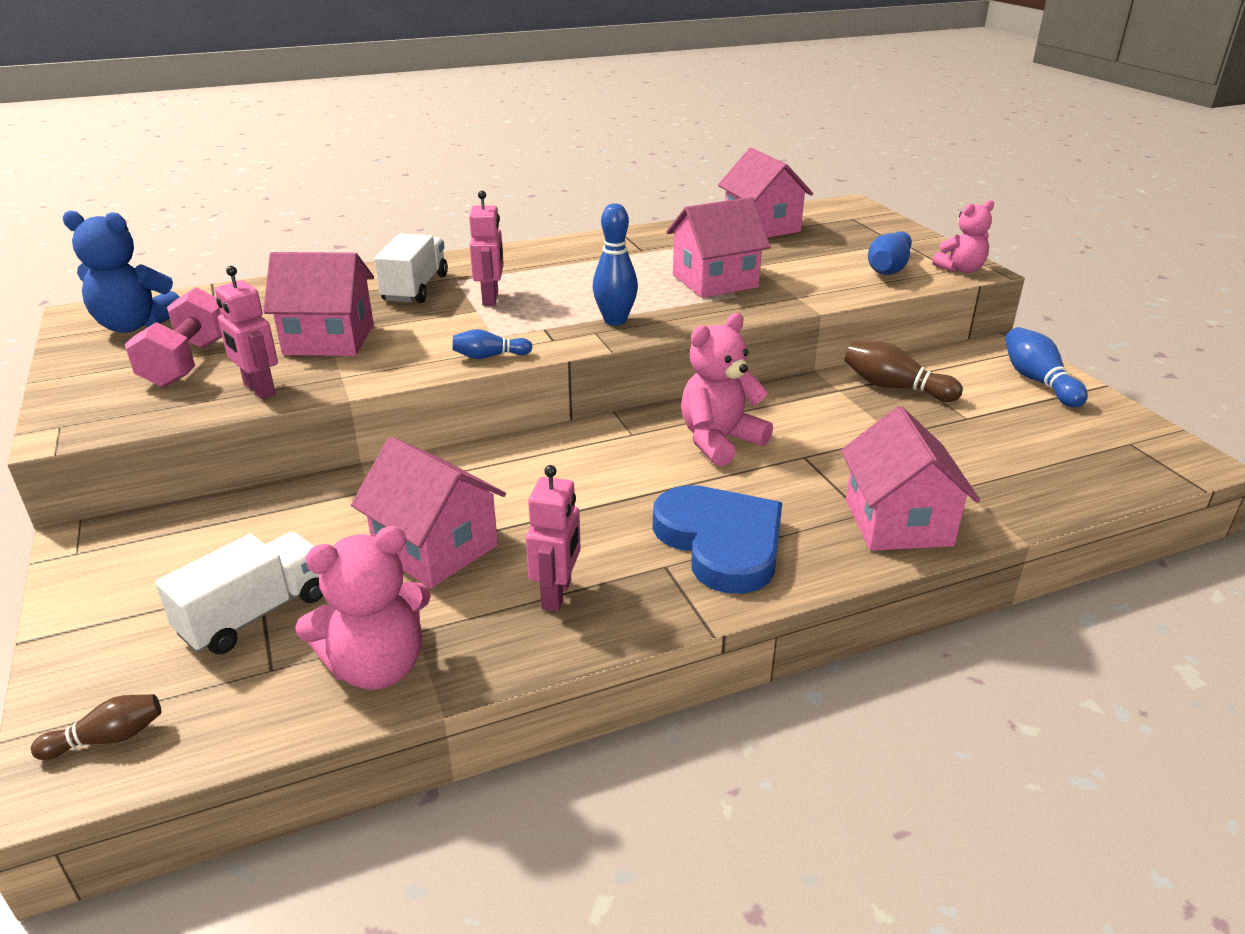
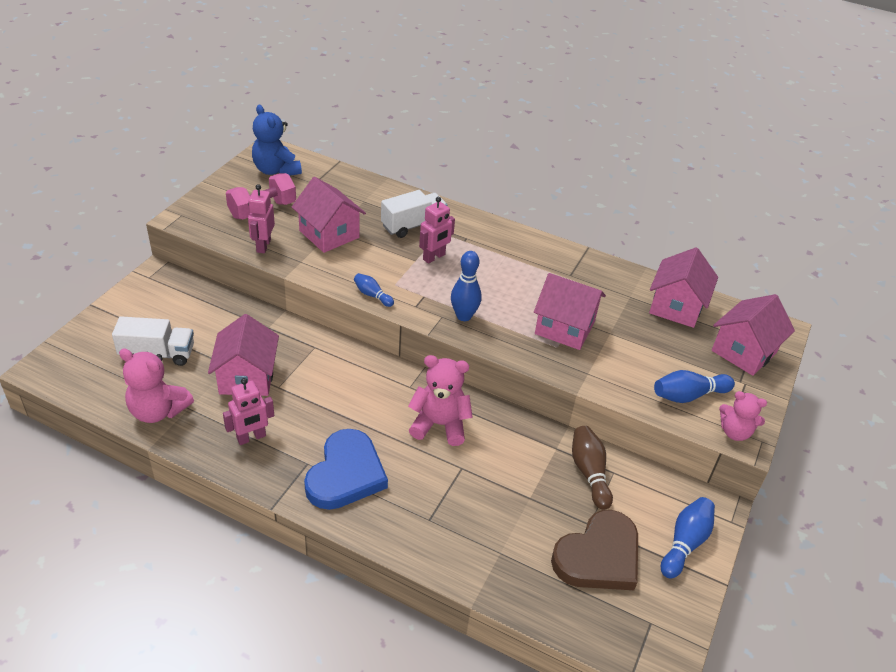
camera: 45 degrees right, 10 degrees up
brown bowling pin [31,694,161,760] -> none
pink house [841,406,980,551] -> pink house moved to [712,294,795,376]
none -> brown heart [551,510,638,590]

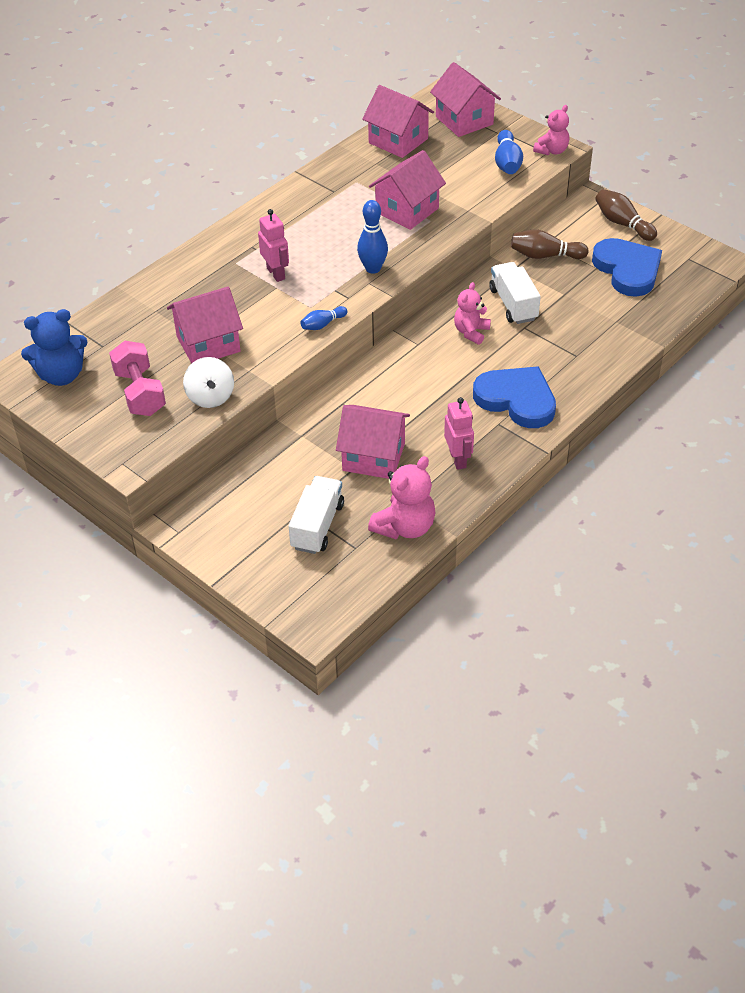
camera: 70 degrees left, 5 degrees up
pink robot [248,184,275,253] -> white spinning top [183,357,234,408]
white truck [381,190,447,238] -> white truck moved to [489,262,541,324]
pink teddy bear [408,355,473,446] -> pink teddy bear [454,282,491,345], size x0.67
brown heart [551,510,638,590] -> blue heart [592,238,662,297]
blue bowling pin [661,497,715,578] -> brown bowling pin [595,189,657,241]

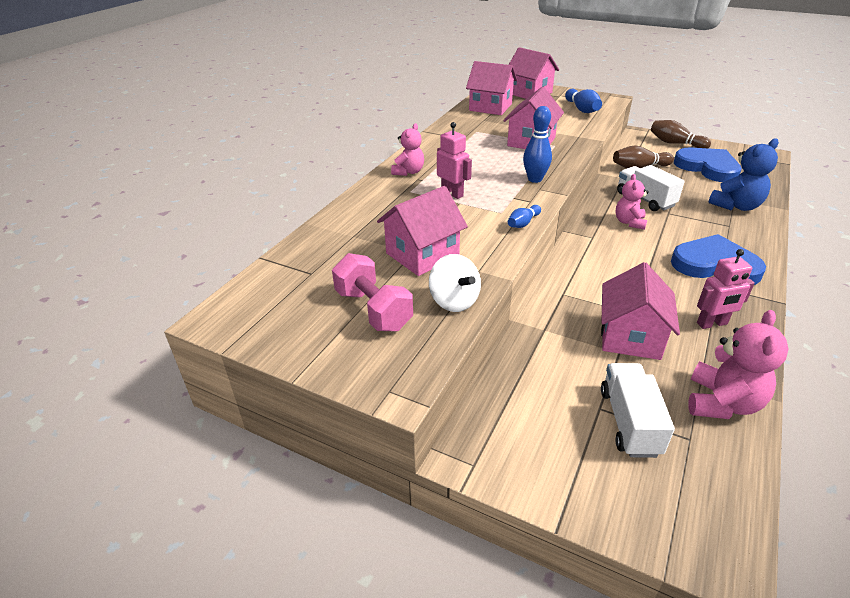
camera: 15 degrees left, 10 degrees down
blue teddy bear [21,309,88,386] -> blue teddy bear moved to [709,138,779,211]
pink house [336,405,410,479] -> pink house turned 75 degrees counterclockwise [601,262,680,360]
pink robot [444,397,474,470] -> pink robot turned 105 degrees clockwise [697,249,755,329]
pink teddy bear [533,105,569,155] -> pink teddy bear moved to [391,123,424,176]

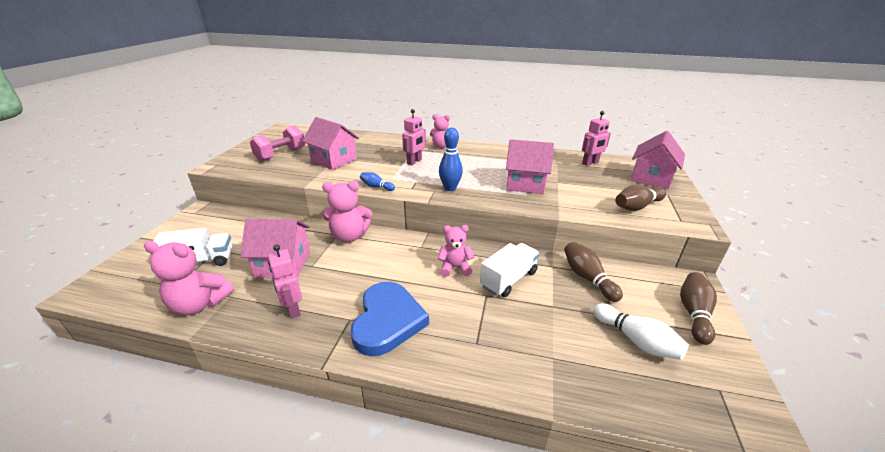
camera: 75 degrees right, 5 degrees down
white spinning top [429,254,481,312] -> none
pink house [466,61,517,115] -> pink robot [582,111,611,166]
blue bowling pin [565,89,602,113] -> brown bowling pin [615,185,666,211]
blue heart [674,147,742,182] -> white bowling pin [593,303,689,360]
blue teddy bear [709,138,779,211] -> none
none -> pink teddy bear [322,181,372,243]

